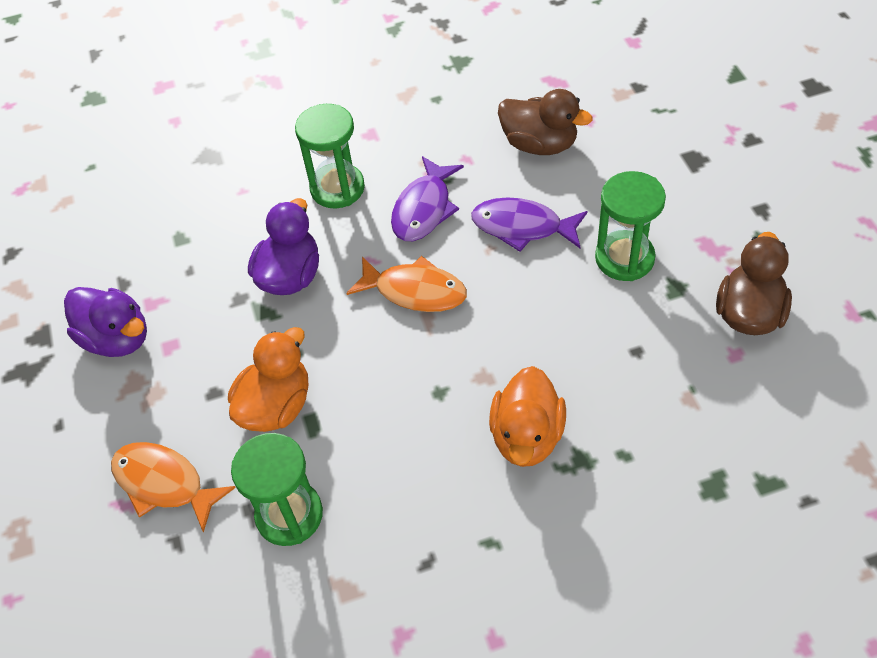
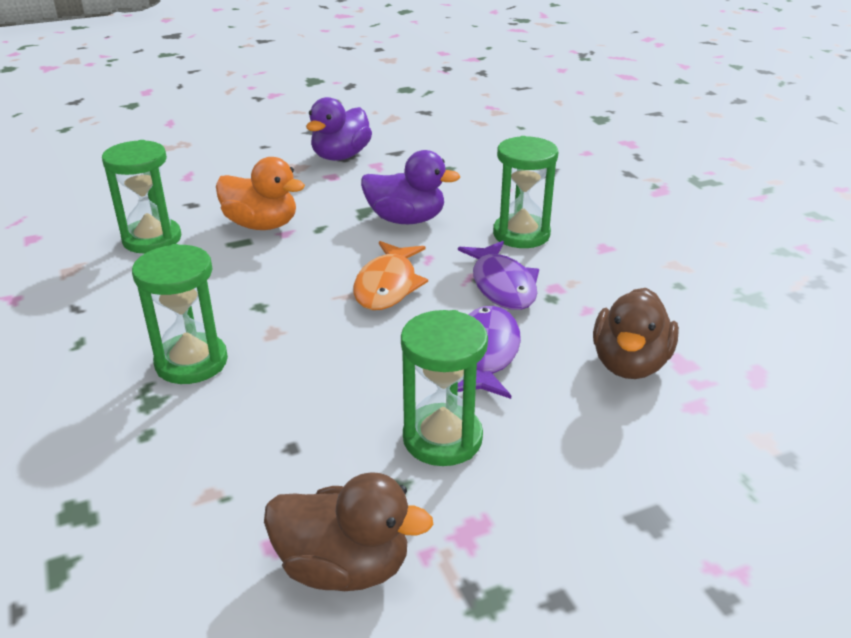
camera: 80 degrees right, 20 degrees down
orange fish [111,442,236,533] -> none
purple fish [391,156,464,241] -> purple fish turned 120 degrees counterclockwise [458,241,539,310]
orange duck [489,366,566,467] -> green hourglass [132,244,228,384]

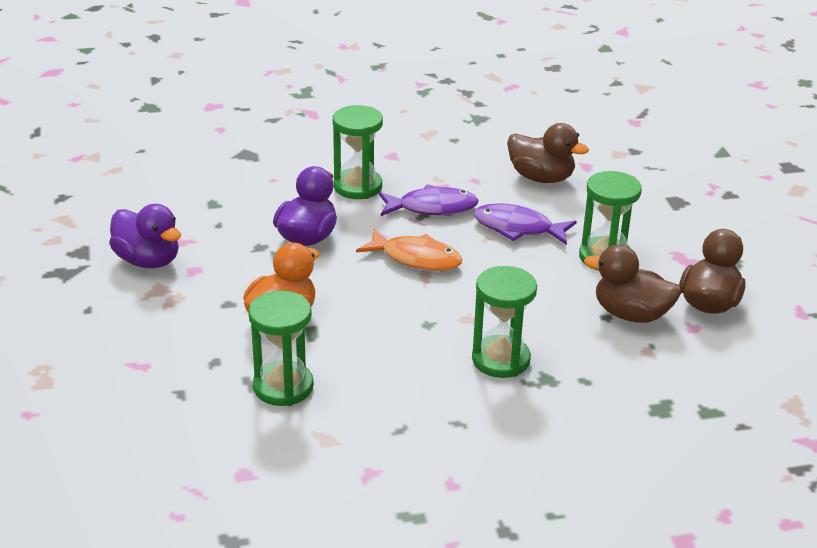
camera: 80 degrees left, 0 degrees up
none -> brown duck [584,244,682,323]

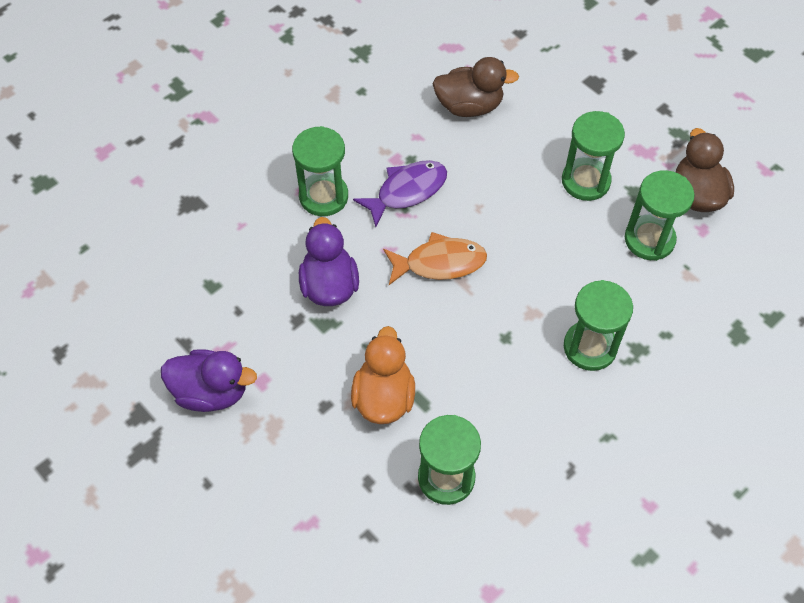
camera: 30 degrees left, 25 degrees up
purple fish [474,203,577,245] -> none
brown duck [584,244,682,323] -> green hourglass [625,170,695,261]

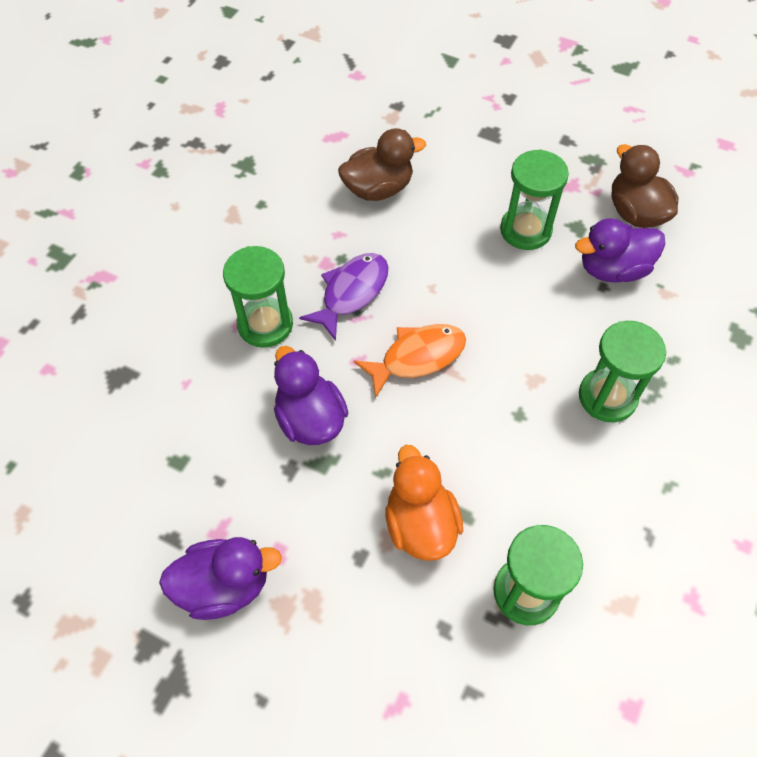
camera: 20 degrees left, 0 degrees up
green hourglass [625,170,695,261] -> purple duck [575,218,665,283]

